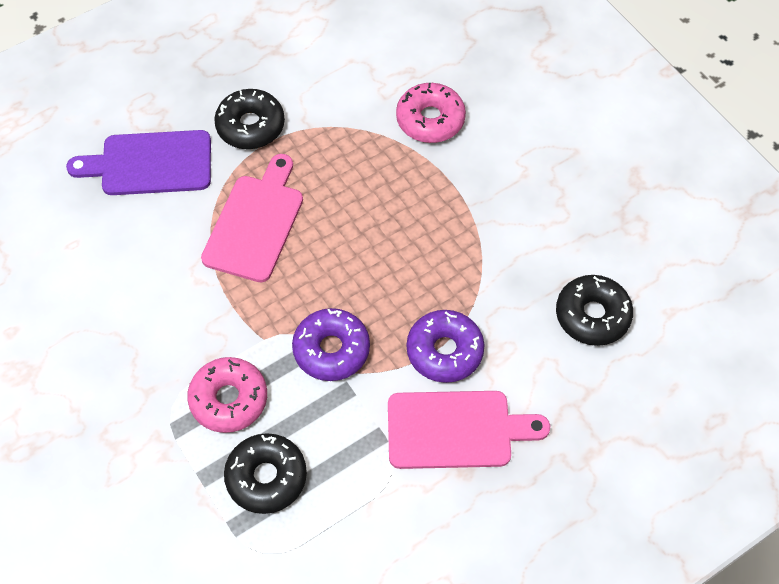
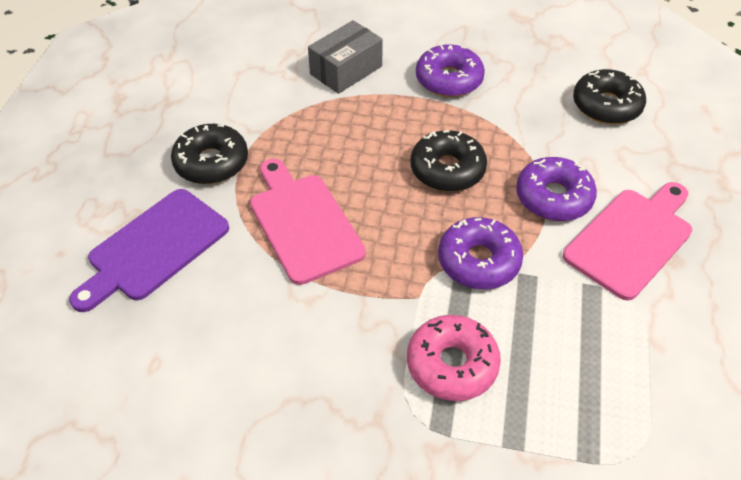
camera: 45 degrees left, 10 degrees down
black donut [224,433,307,514] -> black donut moved to [410,130,487,192]
pink donut [396,83,466,143] -> grey box [308,20,383,94]
none -> purple donut [416,45,485,97]

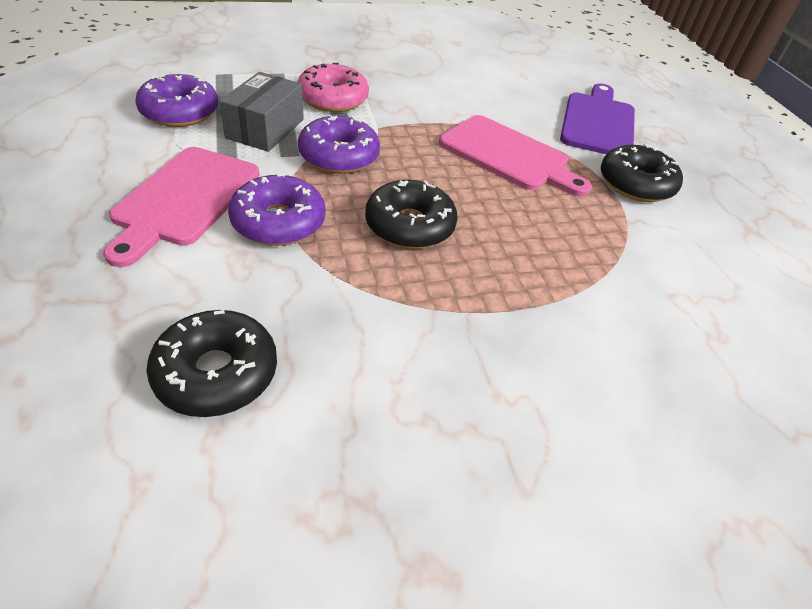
camera: 150 degrees right, 5 degrees down
grey box [308,20,383,94] -> grey box moved to [219,72,304,152]
purple donut [416,45,485,97] -> purple donut moved to [135,74,218,127]

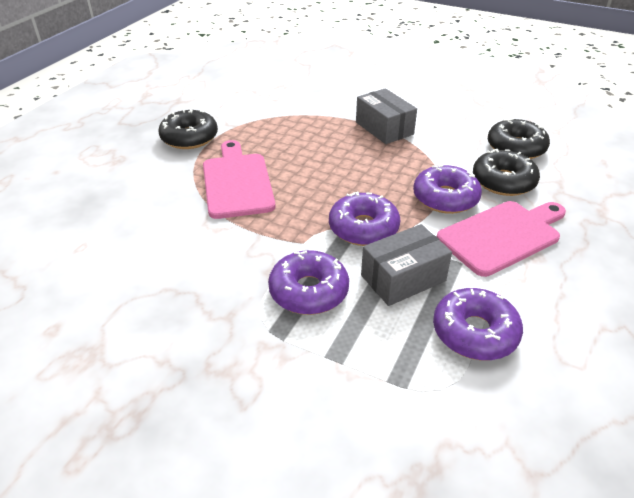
camera: 135 degrees left, 5 degrees down
pink donut [297,63,369,112] -> purple donut [268,250,349,315]
black donut [365,180,458,249] -> black donut moved to [473,149,540,196]
purple cutting board [560,83,635,154] -> none
none -> grey box [356,88,417,144]

